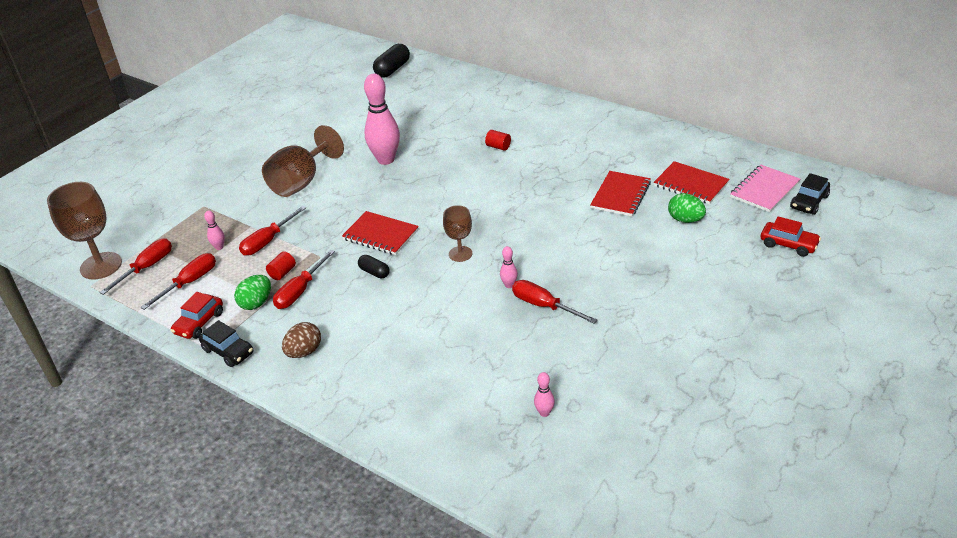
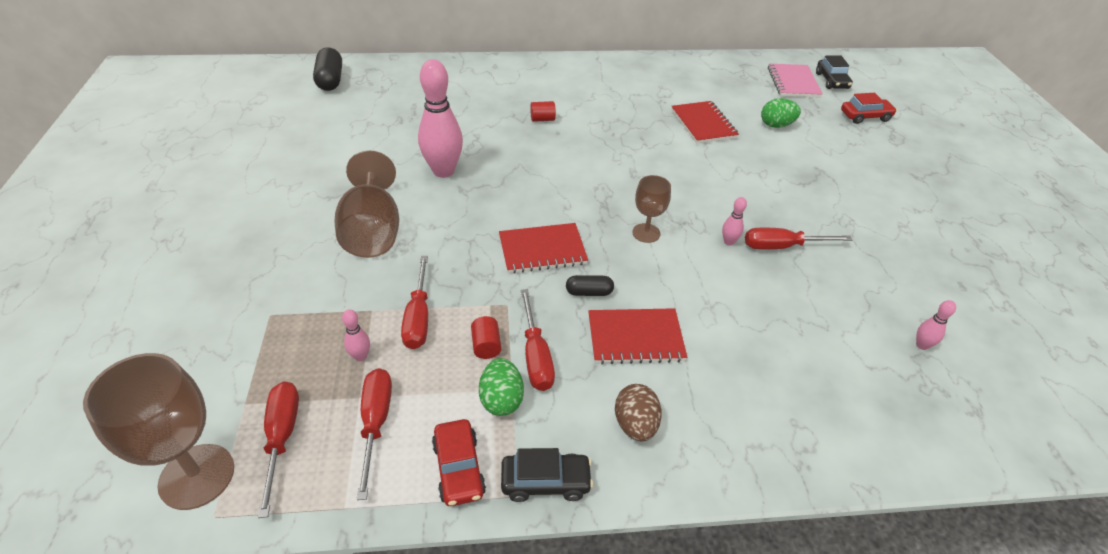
camera: 45 degrees left, 5 degrees up
red notebook [654,161,730,204] -> red notebook moved to [588,308,687,364]

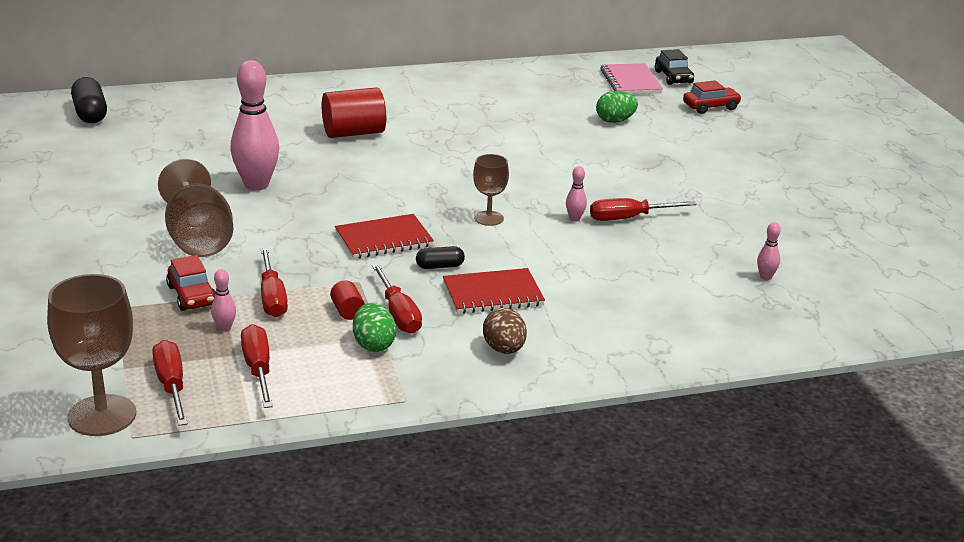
camera: 10 degrees left, 15 degrees down
red car [432,419,486,506] -> red car moved to [166,255,216,311]
black car [501,448,593,502] -> none
red cylinder [530,101,556,122] -> red cylinder [322,87,386,138], size x2.11
red notebook [671,101,739,144] -> none

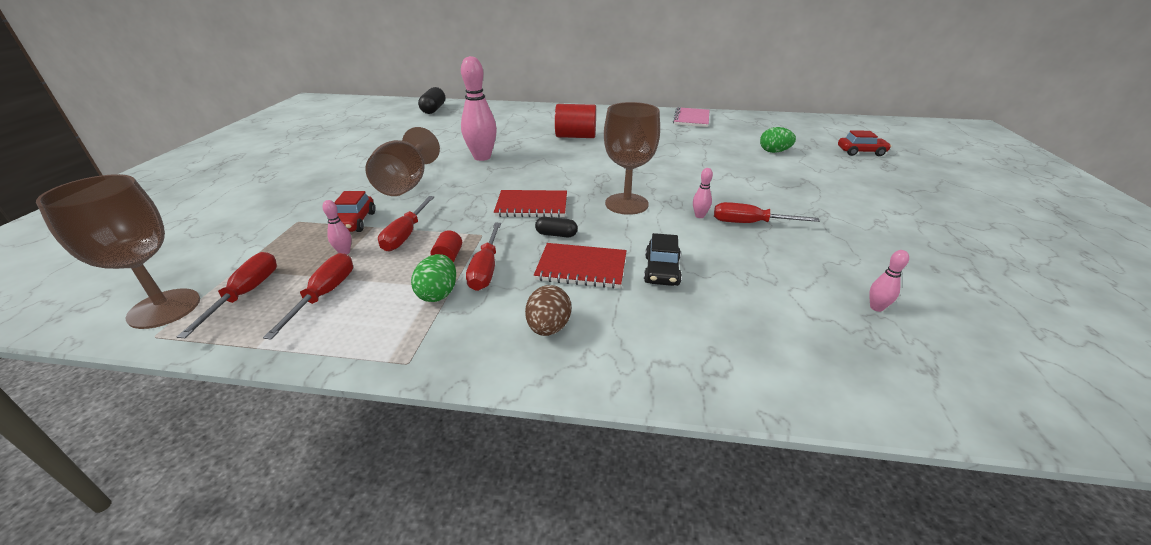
camera: 25 degrees right, 5 degrees up
brown goblet [473,154,509,226] -> brown goblet [604,102,660,215], size x1.75
pink notebook [600,63,663,94] -> pink notebook moved to [673,107,709,127]
black car [655,49,694,85] -> black car moved to [644,233,682,286]

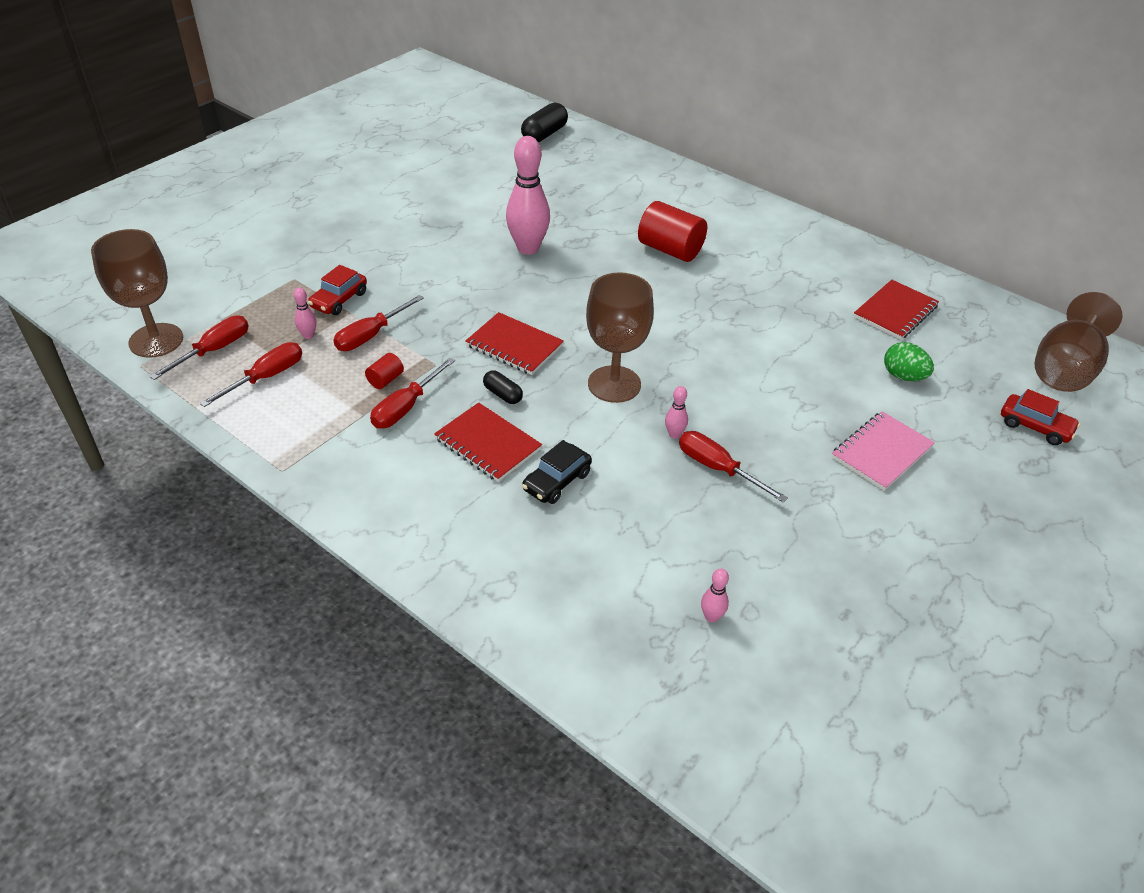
camera: 30 degrees right, 10 degrees up
brown goblet [365,127,440,196] -> brown goblet moved to [1034,292,1122,392]
green egg [411,254,456,302] -> none
brown egg [525,285,571,336] -> none
pink notebook [673,107,709,127] -> pink notebook moved to [832,411,935,491]
none -> red notebook [854,280,939,340]

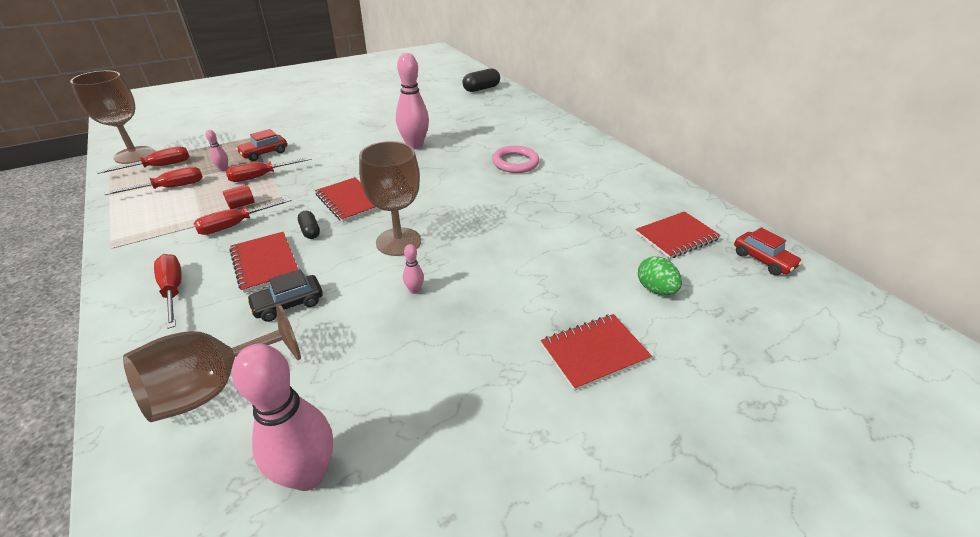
camera: 20 degrees right, 5 degrees down
red cylinder [638,201,707,262] -> pink ring [492,146,539,173]
red screwdriver [679,431,788,503] -> red screwdriver moved to [154,254,182,329]
pink bowling pin [701,568,729,622] -> pink bowling pin [232,344,333,491], size x2.33
pink notebook [832,411,935,491] -> red notebook [541,314,652,391]
red car [1001,389,1080,445] -> red car moved to [734,227,802,275]
brown goblet [1034,292,1122,392] -> brown goblet moved to [123,304,301,422]

